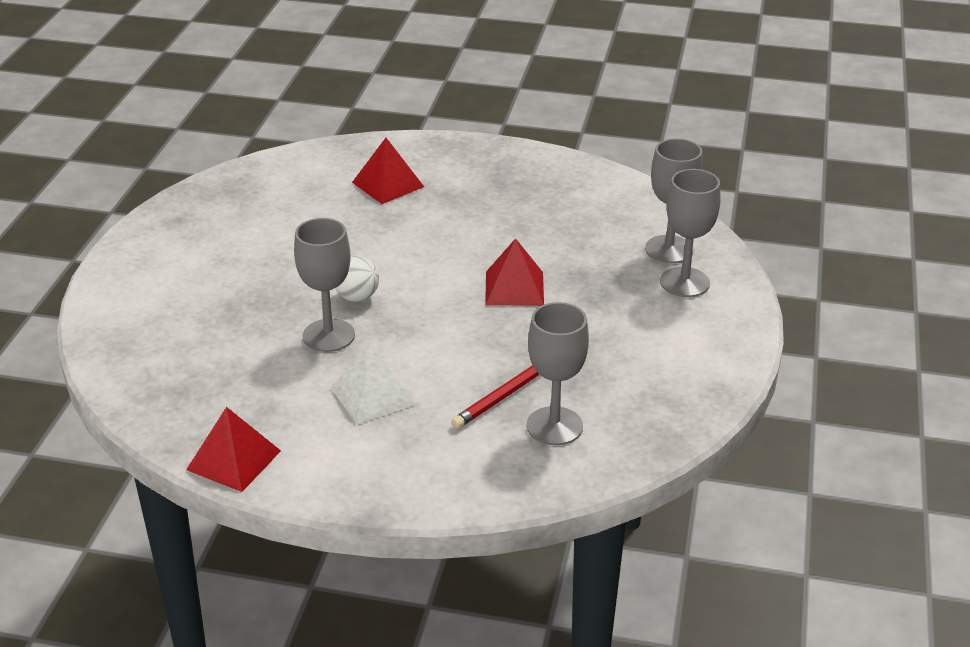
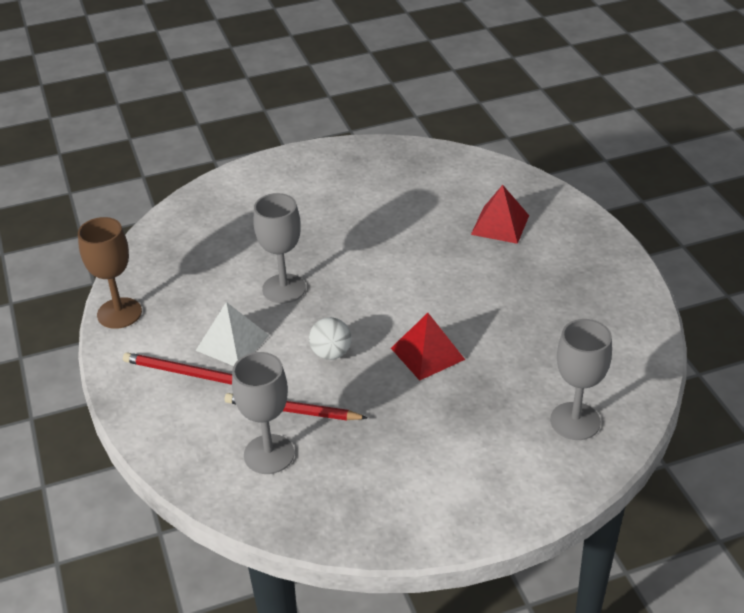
camera: 60 degrees right, 5 degrees up
red pyramid [186,407,281,492] -> brown goblet [78,217,142,329]
white ball [335,256,379,302] -> white ball moved to [309,317,351,360]
grey goblet [660,169,721,297] -> none
none -> red pencil [123,352,232,385]

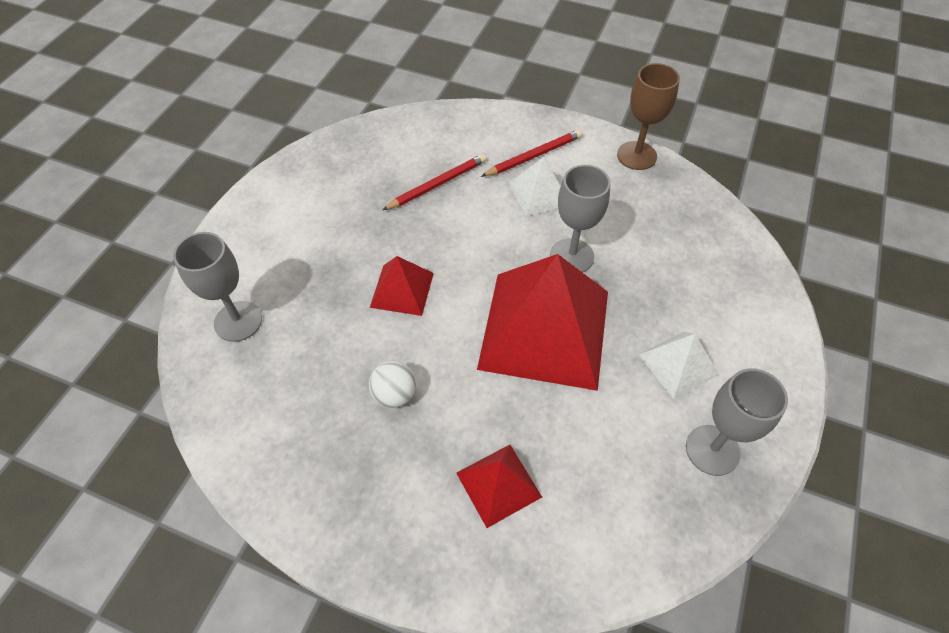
camera: 130 degrees right, 15 degrees up
grey goblet [232,352,294,474] -> grey goblet moved to [686,368,788,476]
white ball [309,317,351,360] -> white ball moved to [369,361,416,408]
none -> red pyramid [477,254,608,391]
none -> white pyramid [639,332,719,400]

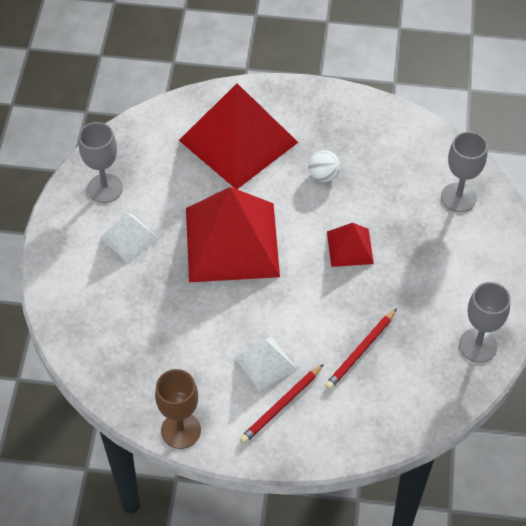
camera: 165 degrees right, 0 degrees up
red pyramid [456,445,542,528] -> red pyramid [179,83,298,189], size x2.11
grey goblet [550,165,611,273] -> grey goblet moved to [459,282,511,363]

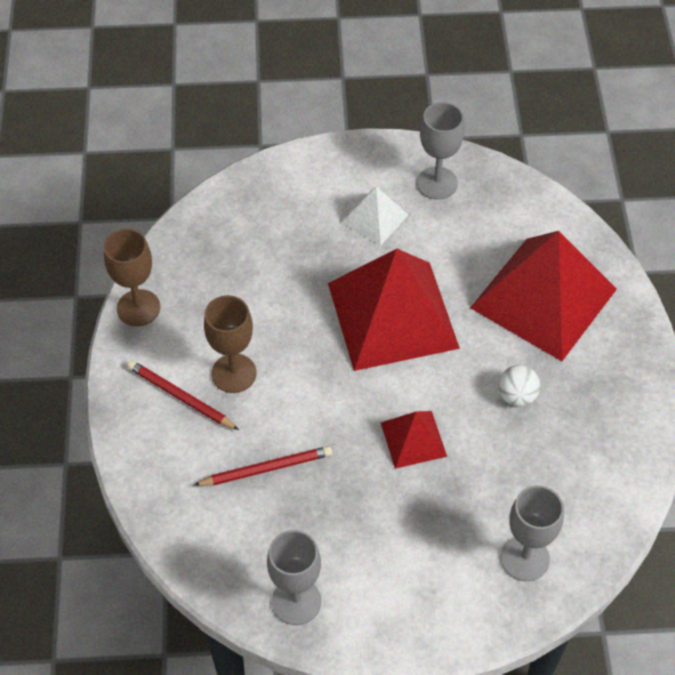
camera: 80 degrees right, 0 degrees up
white pyramid [235,336,297,391] -> brown goblet [204,295,257,393]
red pencil [325,308,397,390] -> red pencil turned 135 degrees clockwise [194,446,332,486]

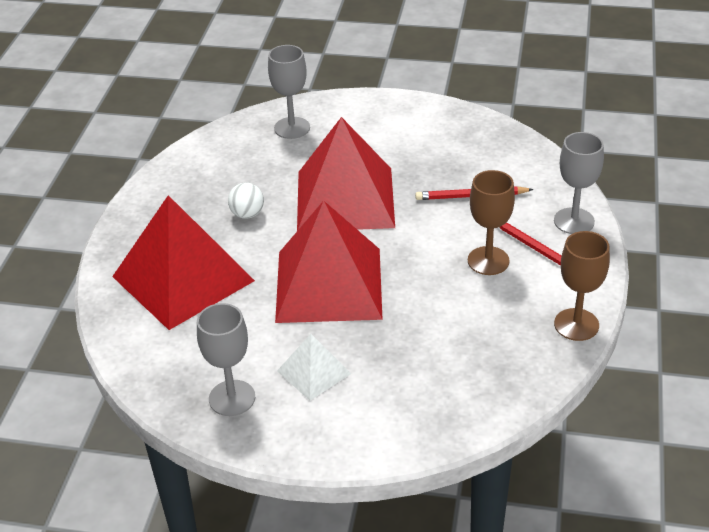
camera: 165 degrees left, 15 degrees down
grey goblet [267,530,321,625] -> grey goblet moved to [554,132,604,234]
red pyramid [381,411,447,469] -> red pyramid [297,117,395,231], size x2.11

